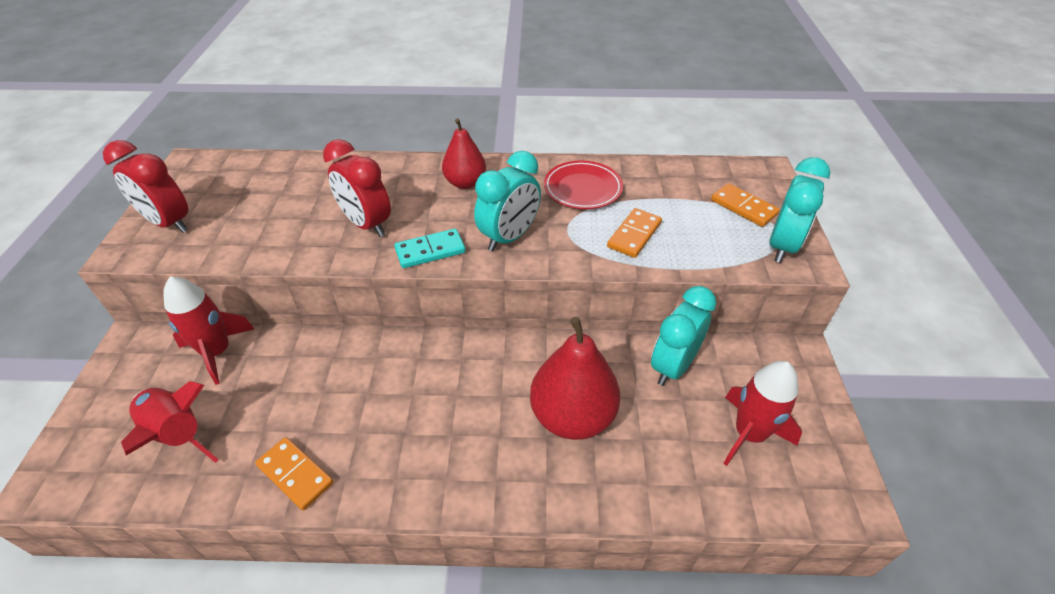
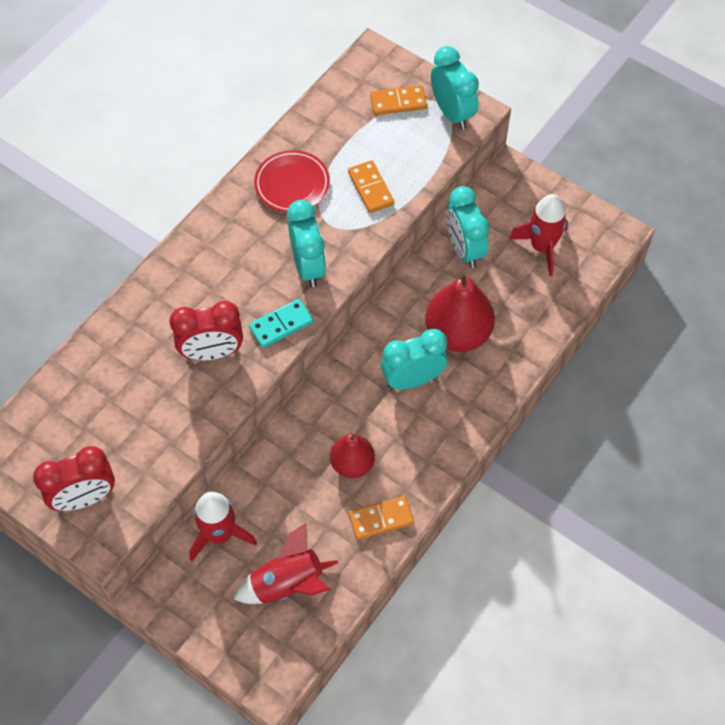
camera: 55 degrees left, 15 degrees up
turquoise domino [394,229,466,268] -> turquoise domino turned 45 degrees clockwise [249,299,313,348]
red pear [442,119,486,189] -> red pear moved to [330,434,375,478]
none -> turquoise clock [381,329,447,390]

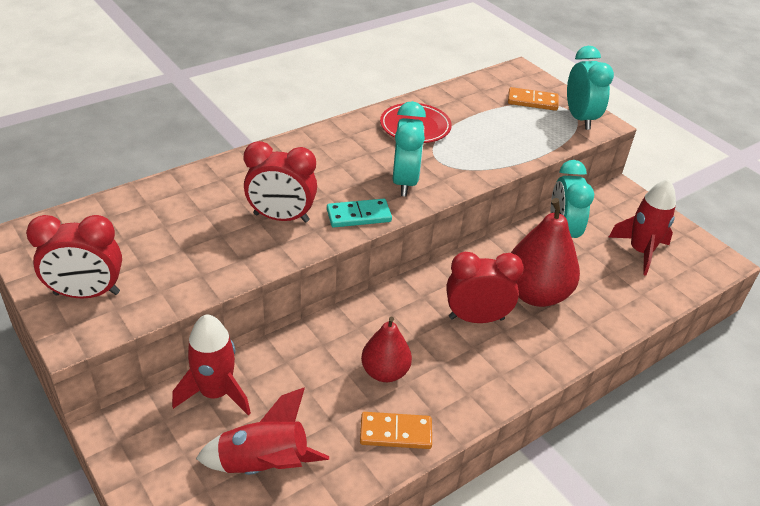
camera: 15 degrees right, 20 degrees down
orange domino [348,160,394,213] -> none
turquoise clock [381,329,447,390] -> red clock [446,252,524,323]

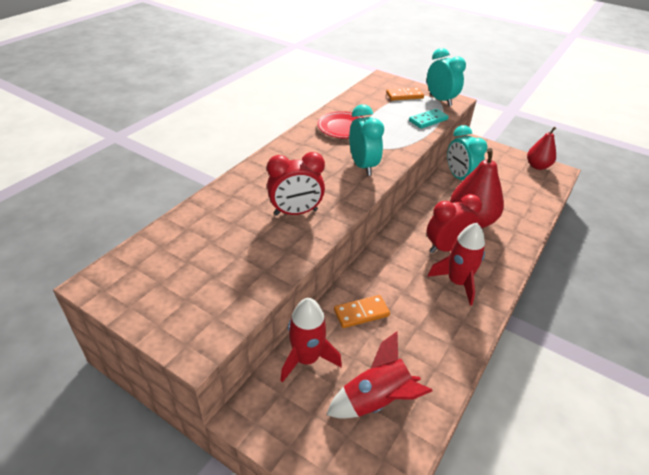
camera: 20 degrees left, 0 degrees up
red clock [26,215,122,298] -> none
turquoise domino [327,199,392,227] -> turquoise domino moved to [409,109,449,129]
orange domino [360,412,432,449] -> orange domino moved to [334,295,390,328]
red pear [361,317,412,382] -> red pear moved to [527,127,556,170]
red rocket [609,179,676,276] -> red rocket moved to [428,223,485,306]

